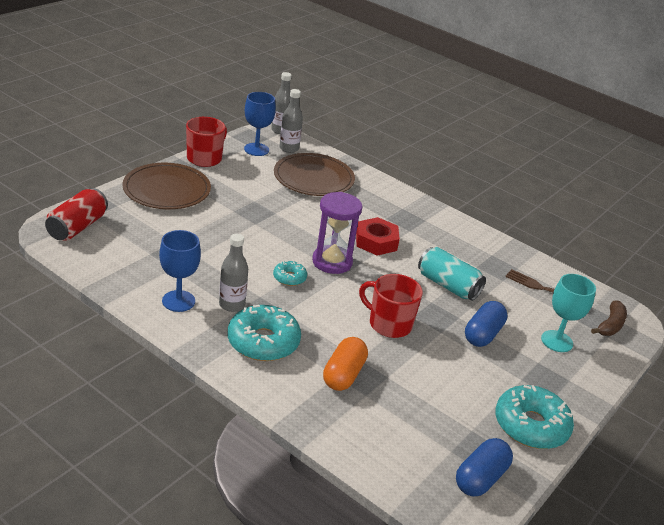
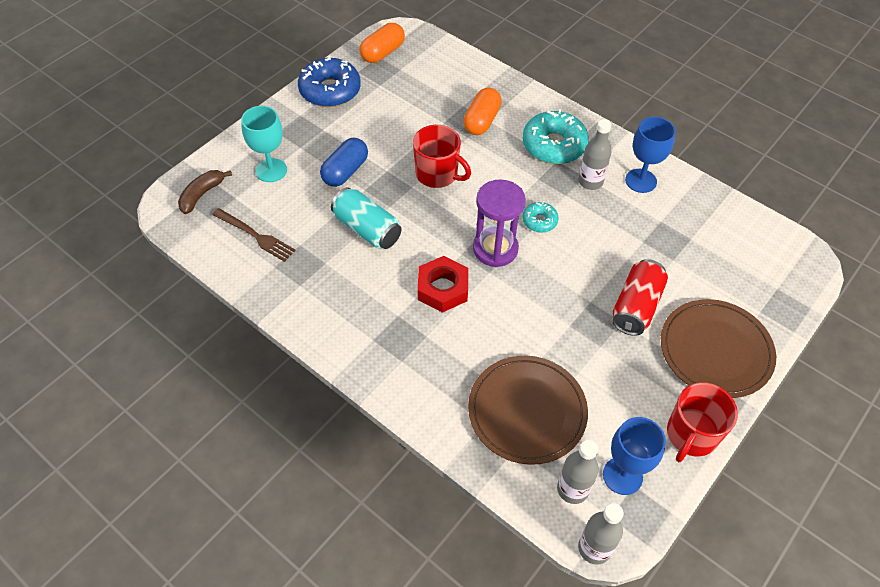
camera: 175 degrees left, 20 degrees up
red can [45,188,108,241] -> red can moved to [612,259,668,336]
blue capsule [456,438,513,497] -> orange capsule [360,23,405,63]
turquoise donut [495,385,574,449] -> blue donut [298,58,361,107]

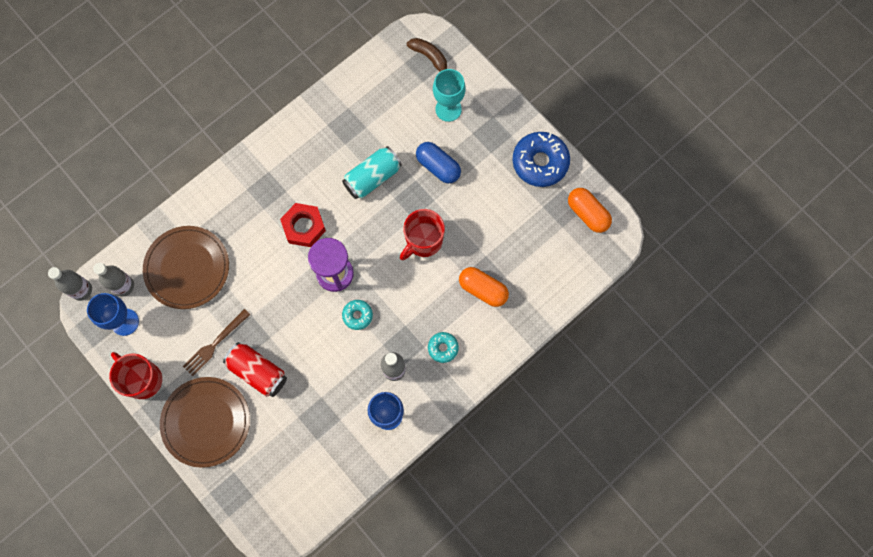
camera: 100 degrees right, 20 degrees up
brown fork [212,208,296,262] -> brown fork moved to [183,309,250,376]
turquoise donut [522,109,589,164] -> turquoise donut [428,332,459,363], size x0.51

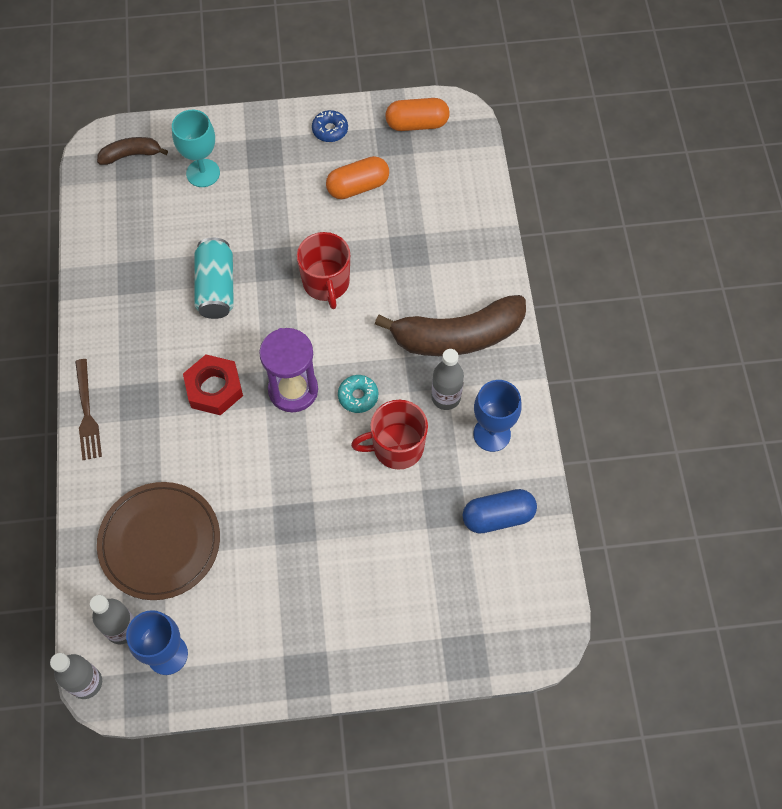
camera: 55 degrees left, 10 degrees down
red mug [109,352,162,399] -> red mug moved to [351,400,428,470]
brown plate [160,377,250,468] -> none
brown fork [183,309,250,376] -> brown fork moved to [75,359,102,460]
red can [223,342,287,397] -> none
blue capsule [416,142,461,183] -> blue capsule moved to [463,489,537,533]
turquoise donut [428,332,459,363] -> brown banana [375,295,526,356]
orange capsule [459,267,509,307] -> orange capsule moved to [326,156,389,199]
blue donut [512,132,570,187] -> blue donut [312,110,348,142], size x0.51

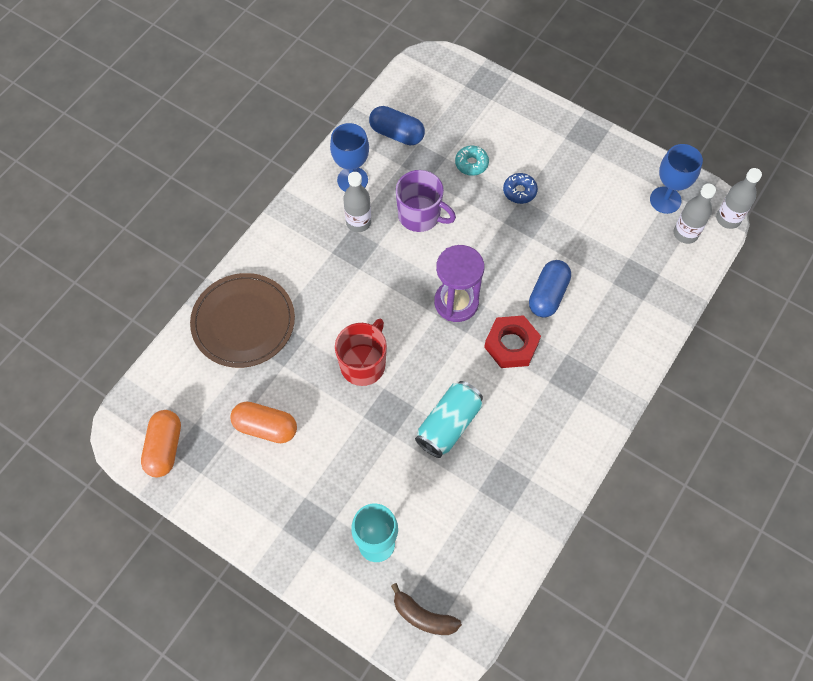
camera: 140 degrees left, 0 degrees up
brown fork [75,359,102,460] -> none
brown plate [97,482,220,600] -> brown plate moved to [190,273,295,368]
blue donut [312,110,348,142] -> blue donut moved to [503,173,538,204]
turquoise donut [338,375,378,413] -> turquoise donut moved to [455,146,489,176]
red mug [351,400,428,470] -> purple mug [396,170,456,232]
brown banana [375,295,526,356] -> none
orange capsule [385,98,450,131] -> orange capsule turned 60 degrees clockwise [141,410,181,477]
none -> blue capsule [529,260,571,318]

